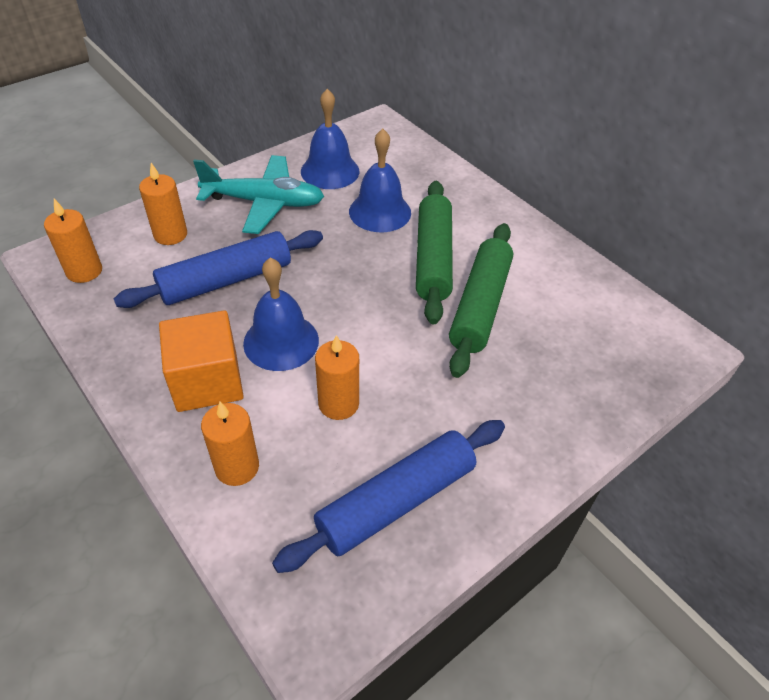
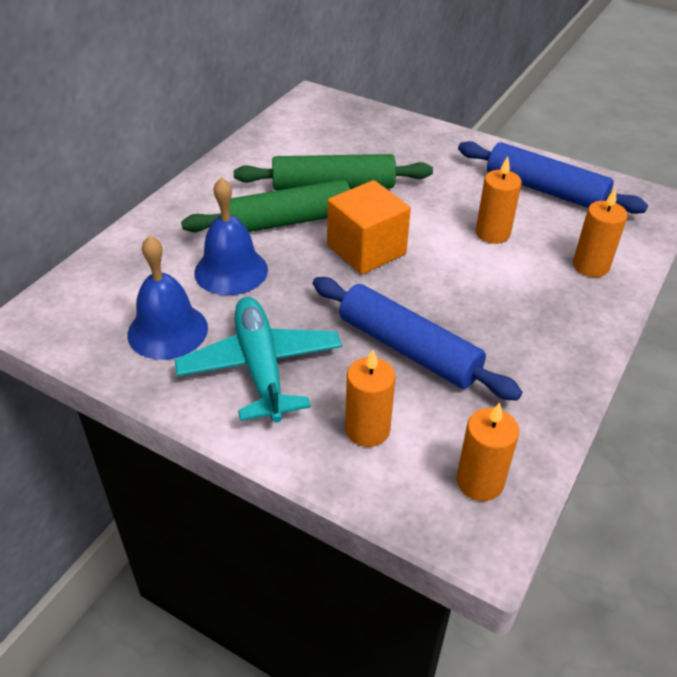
camera: 110 degrees left, 5 degrees down
orange cube [159,311,244,412] -> orange cube moved to [327,180,411,274]
blue bell [243,257,319,371] -> none

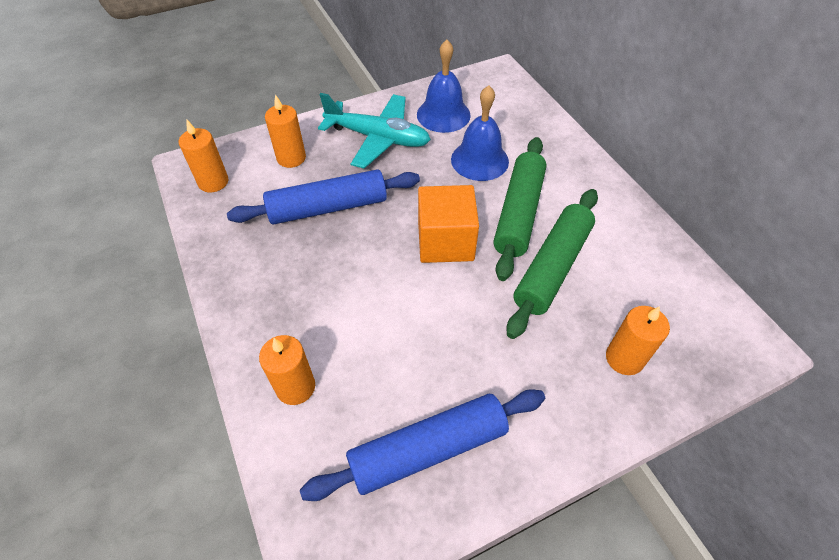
camera: 125 degrees right, 10 degrees up
orange candle [476,156,522,244] -> orange candle moved to [606,306,670,375]

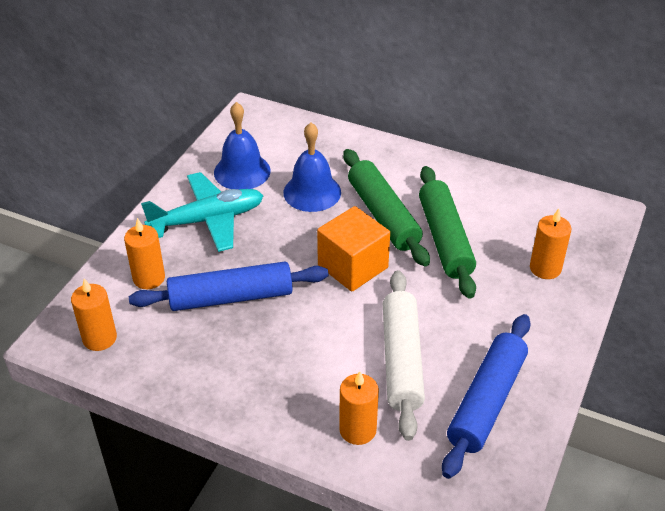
camera: 40 degrees left, 10 degrees down
blue rolling pin [227,169,420,224] -> blue rolling pin turned 45 degrees clockwise [129,262,329,311]
none -> white rolling pin [383,270,425,441]

